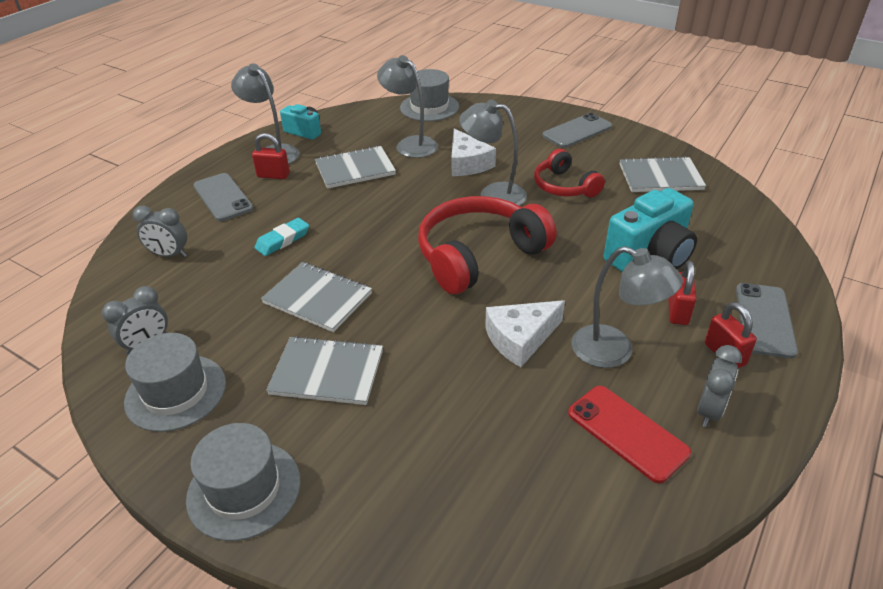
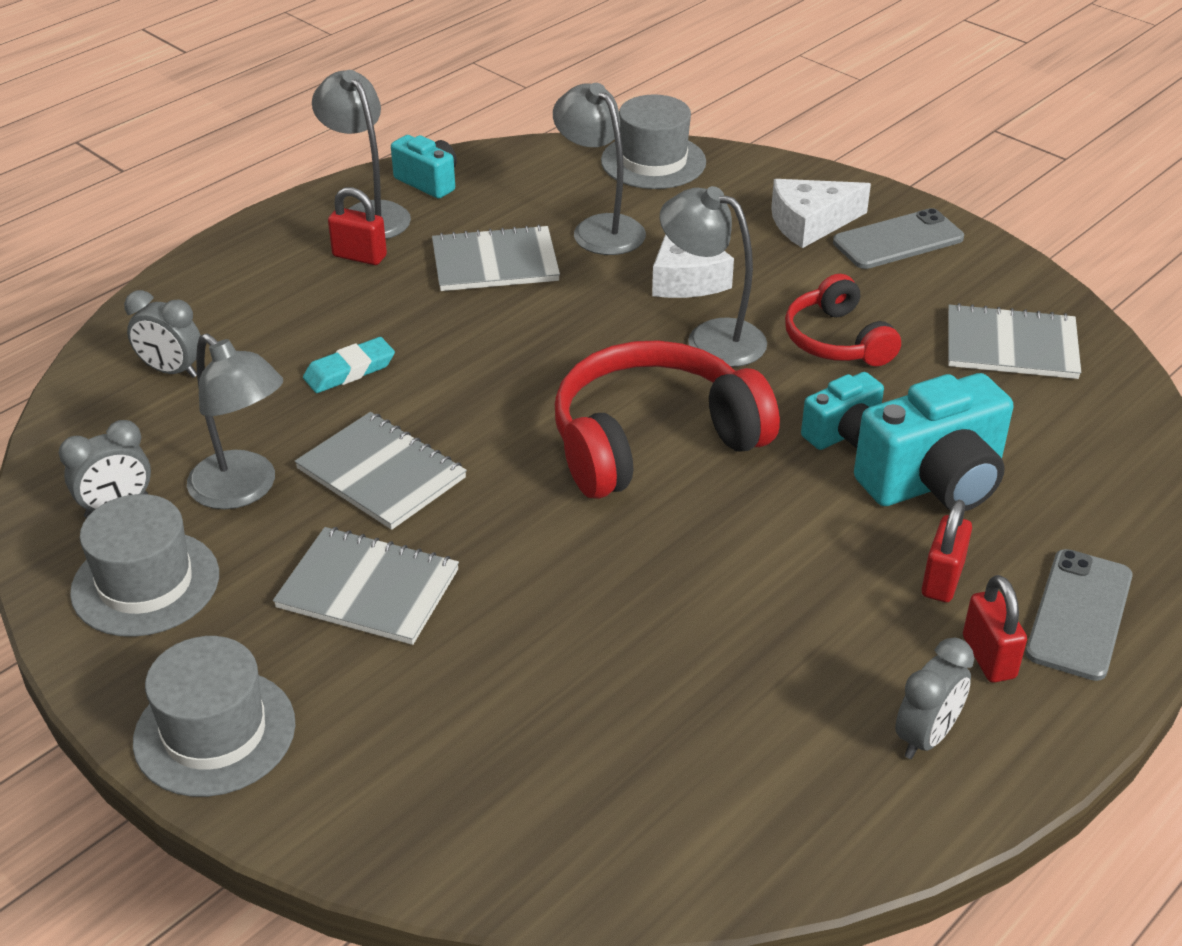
camera: 10 degrees right, 0 degrees up
grey phone [193,173,253,221] -> none
white cheese [485,300,565,367] -> white cheese moved to [771,179,871,248]
red phone [568,386,691,484] -> none
grey lamp [571,246,683,368] -> grey lamp moved to [187,333,283,509]
none -> turquoise camera [801,372,884,450]

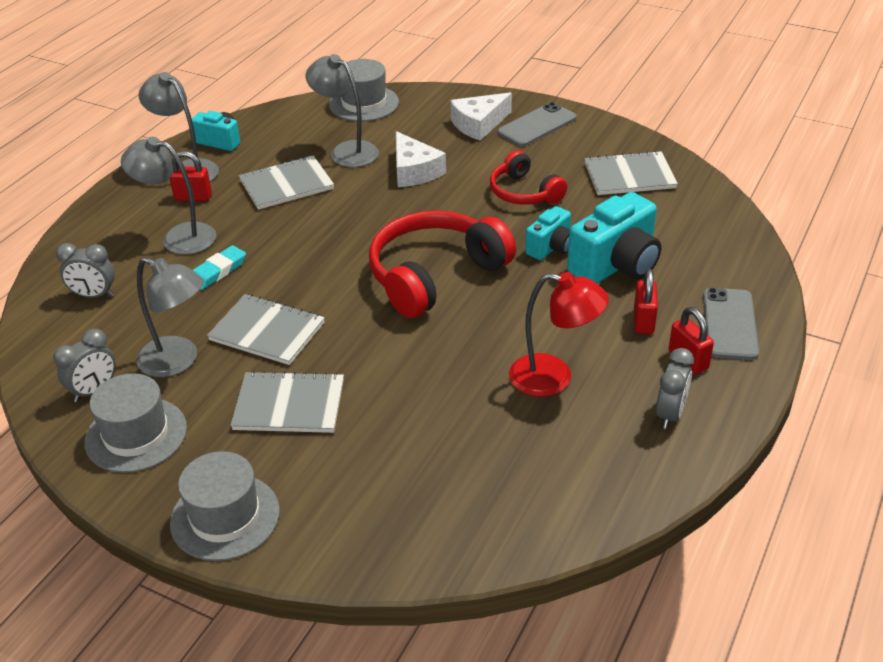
camera: 15 degrees left, 0 degrees up
grey lamp [660,186,767,367] -> grey lamp moved to [121,137,216,255]
none -> red lamp [509,272,609,397]

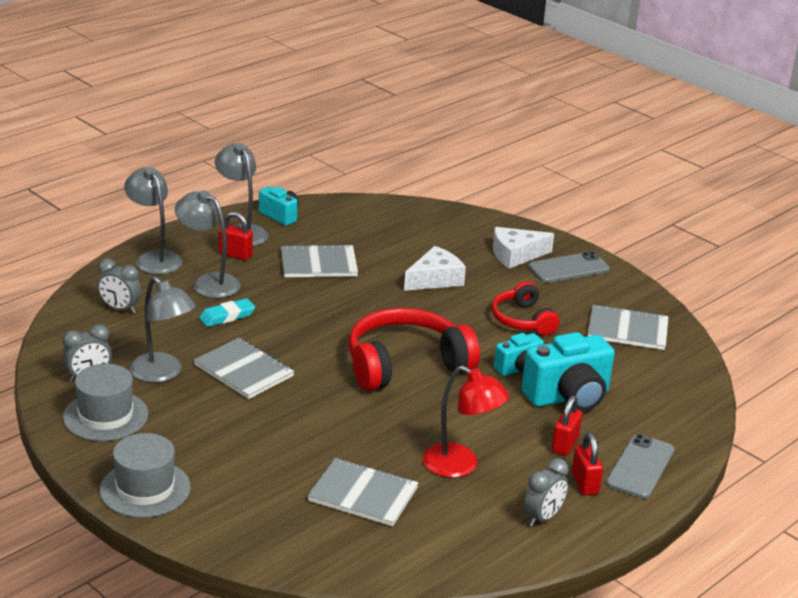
camera: 15 degrees right, 10 degrees down
grey notebook [231,371,344,433] -> grey notebook moved to [308,458,419,526]
grey lamp [306,54,379,167] -> grey lamp moved to [124,167,183,274]
grey hat [329,59,399,121] -> none
white cheese [396,131,446,187] -> white cheese turned 120 degrees counterclockwise [404,246,466,291]

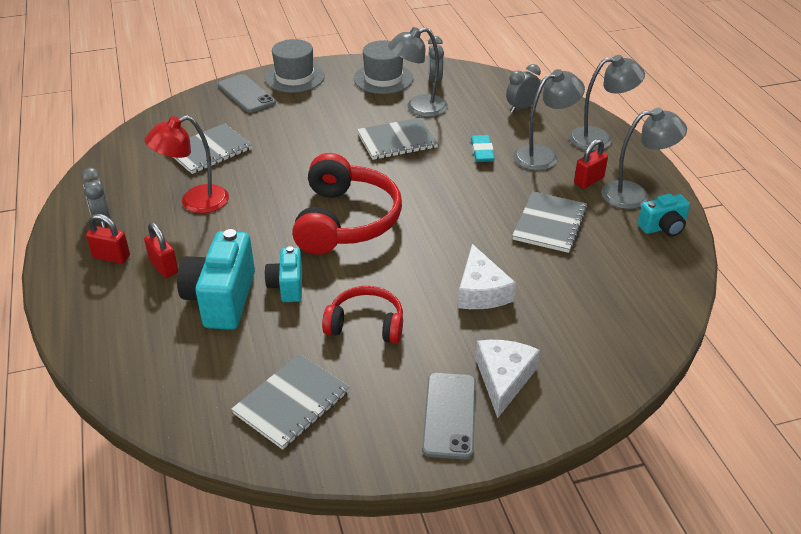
camera: 120 degrees right, 10 degrees up
grey phone [606,434,675,499] -> grey phone moved to [218,74,276,113]

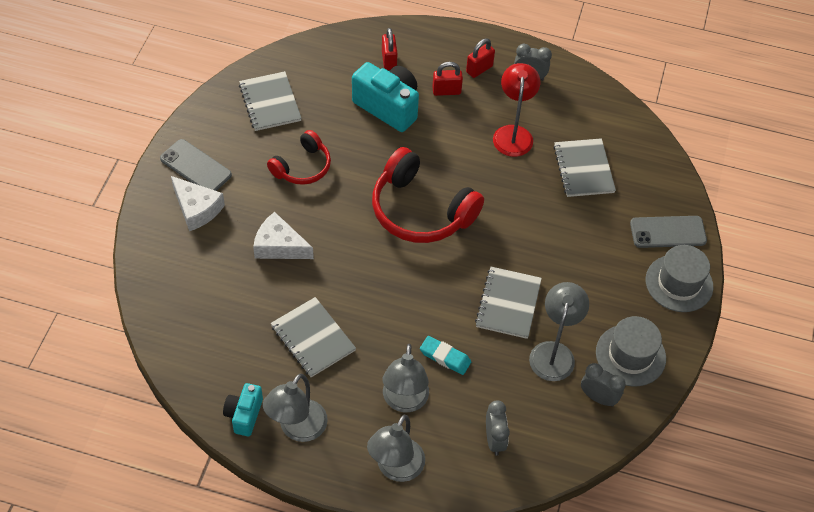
camera: 120 degrees right, 15 degrees up
turquoise camera [264,246,302,302] -> none
red padlock [574,139,608,189] -> red padlock moved to [382,28,398,70]

